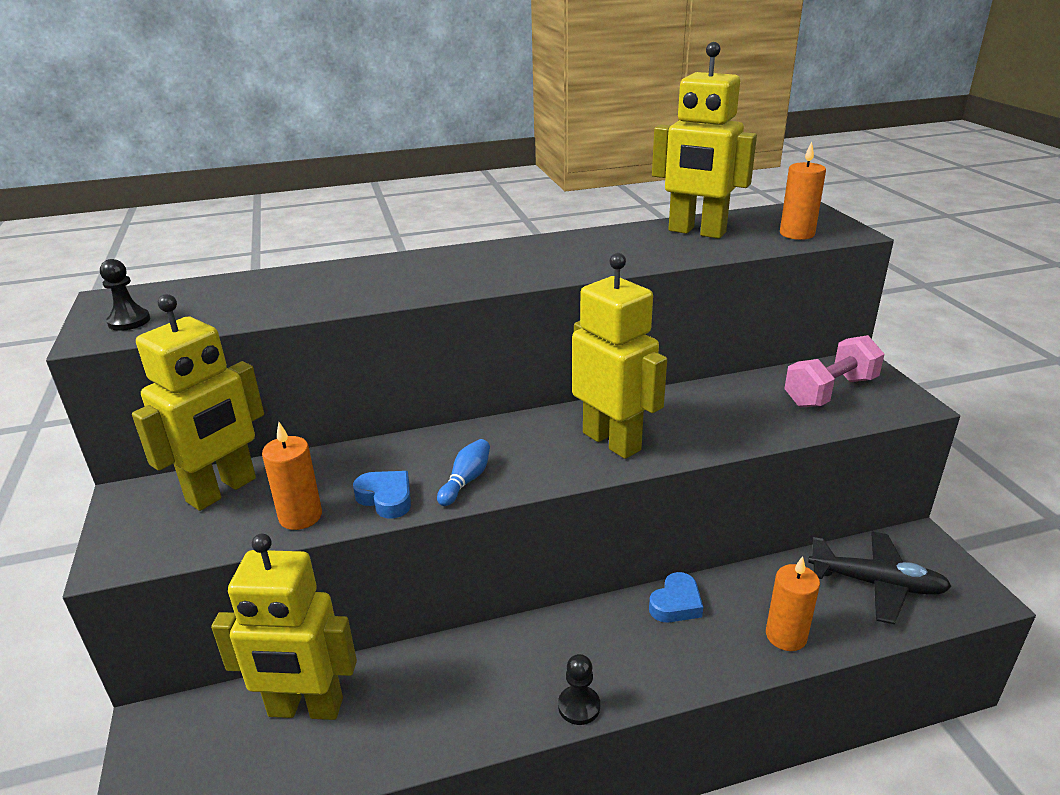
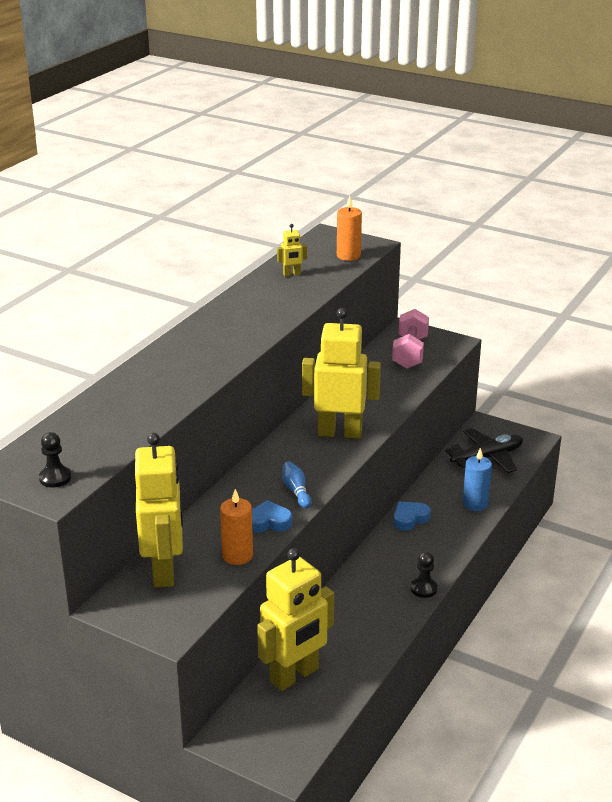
camera: 45 degrees left, 0 degrees up
blue heart [649,572,703,622] -> blue heart turned 120 degrees counterclockwise [394,501,431,531]
yellow robot [652,42,757,239] -> yellow robot [277,224,307,277], size x0.42
orange candle [766,556,820,651] -> blue candle [463,448,492,511]

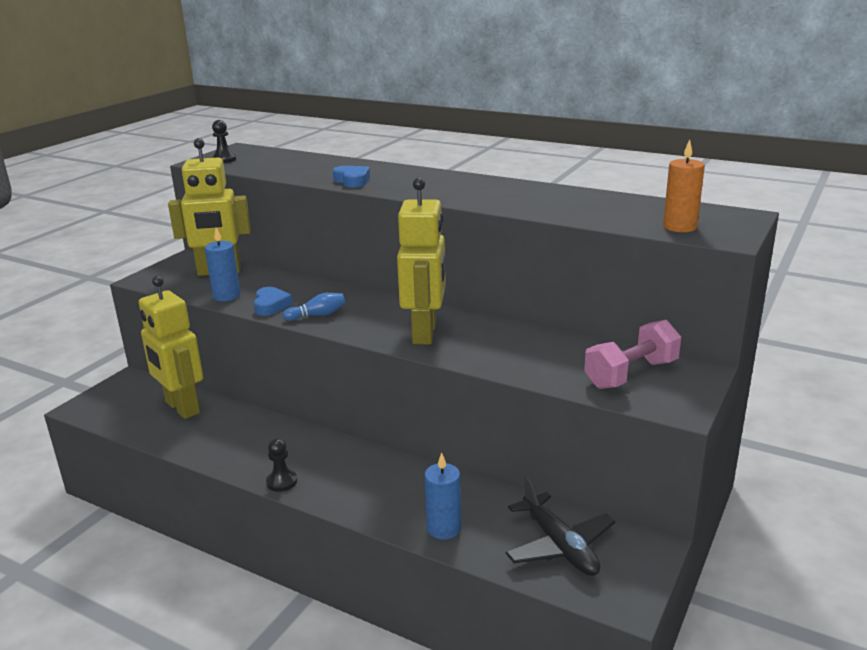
camera: 90 degrees right, 5 degrees down
orange candle [220,489,253,565] -> blue candle [205,227,241,301]
yellow robot [277,224,307,277] -> none
pink dumbbell [392,309,429,369] -> pink dumbbell turned 45 degrees counterclockwise [584,320,681,389]
blue heart [394,501,431,531] -> blue heart moved to [333,166,370,188]

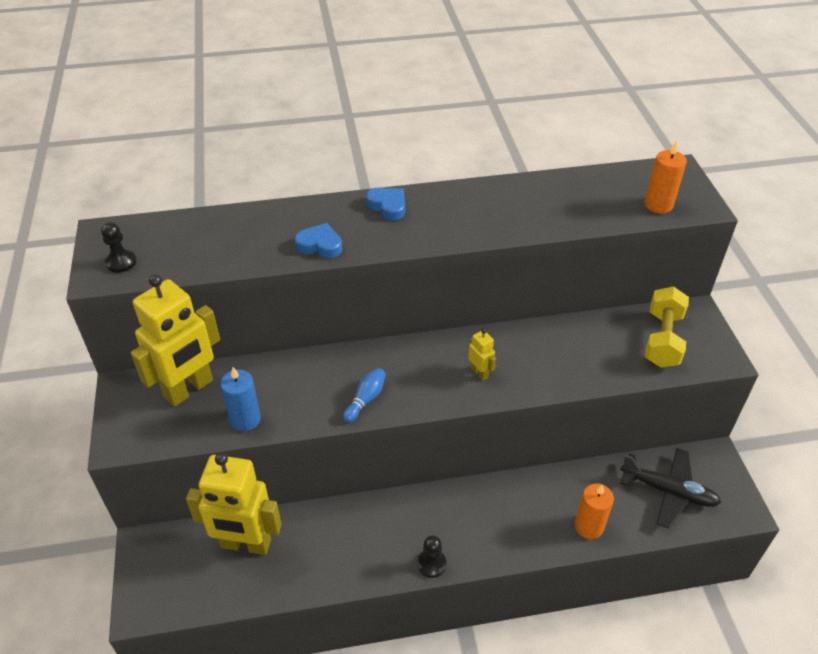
camera: 40 degrees left, 20 degrees up
blue heart [254,287,292,316] -> blue heart moved to [366,187,405,221]
yellow robot [397,178,446,345] -> yellow robot [468,329,496,380], size x0.42
blue candle [424,452,461,539] -> orange candle [575,483,614,539]
pink dumbbell [584,320,681,389] -> yellow dumbbell [645,287,689,368]

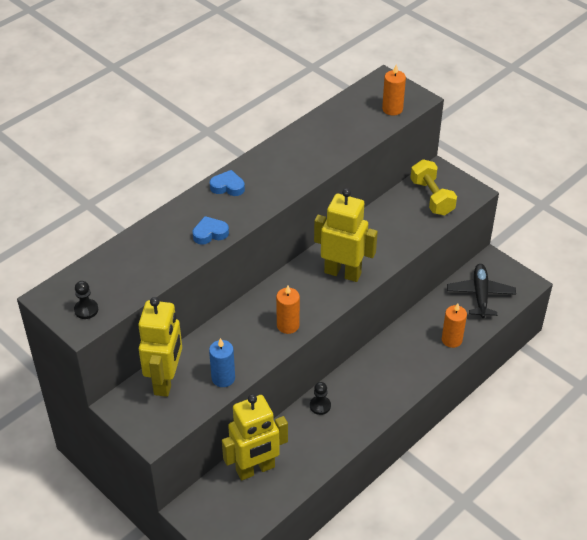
camera: 35 degrees left, 0 degrees up
blue bowling pin [343,368,386,422] -> orange candle [276,285,300,334]
black pawn [417,535,447,578] -> black pawn moved to [310,382,331,415]
yellow robot [468,329,496,380] -> yellow robot [314,188,378,282], size x2.39
black plane [620,448,721,528] -> black plane turned 75 degrees counterclockwise [447,264,516,318]

